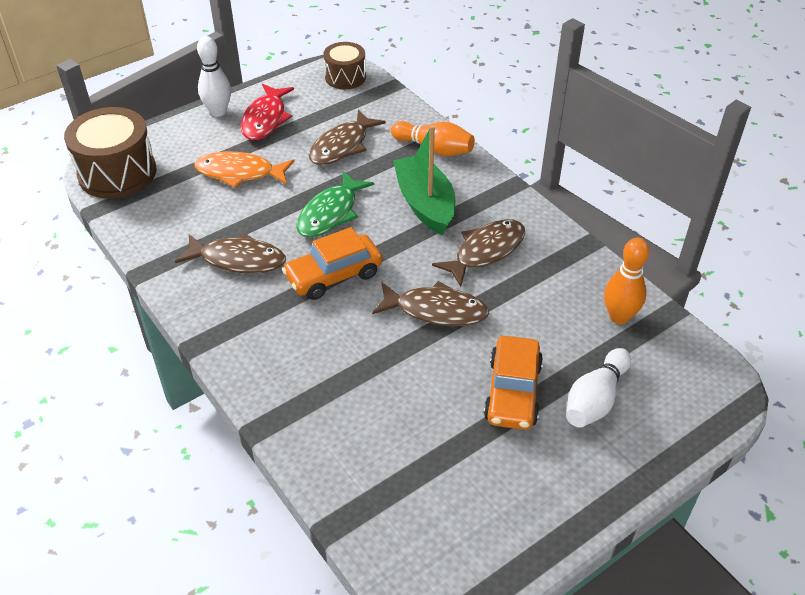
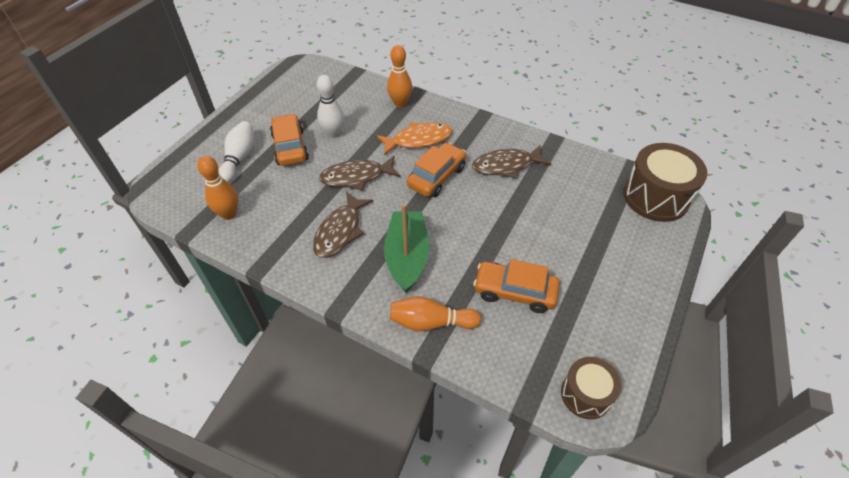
camera: 155 degrees right, 5 degrees up
orange fish [194,151,295,188] -> orange fish moved to [377,122,452,155]
white bowling pin [197,36,231,117] -> white bowling pin moved to [317,75,344,138]
red fish [241,84,294,140] -> none
green fish [296,171,374,238] -> none
brown fish [309,110,386,165] -> orange car [473,259,560,313]
green boat [393,125,455,235] -> green boat turned 135 degrees counterclockwise [384,204,429,293]
none -> orange bowling pin [387,45,412,108]

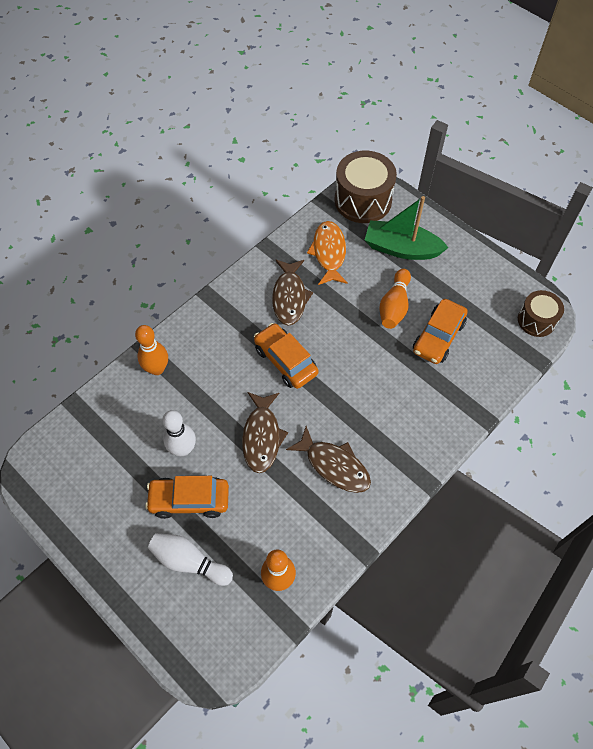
camera: 75 degrees left, 10 degrees up
orange fish [377,122,452,155] -> orange fish moved to [307,221,348,285]
green boat [384,204,429,293] -> green boat moved to [365,196,449,260]
orange bowling pin [390,296,481,331] -> orange bowling pin moved to [379,269,411,329]

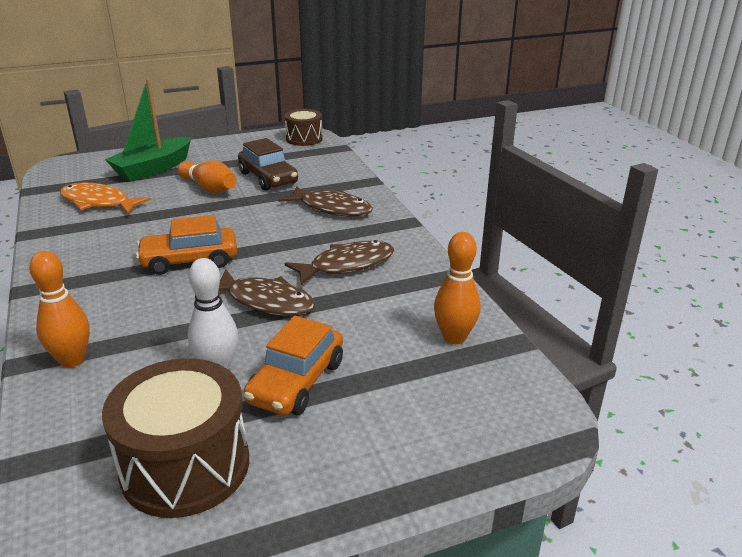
camera: 65 degrees left, 30 degrees down
white bowling pin [148,533,233,586] -> none
brown fish [272,260,313,326] -> brown fish moved to [278,186,373,217]
brown drum [335,151,397,223] -> brown drum moved to [102,358,249,518]
orange car [413,299,468,364] -> brown car [238,138,298,191]

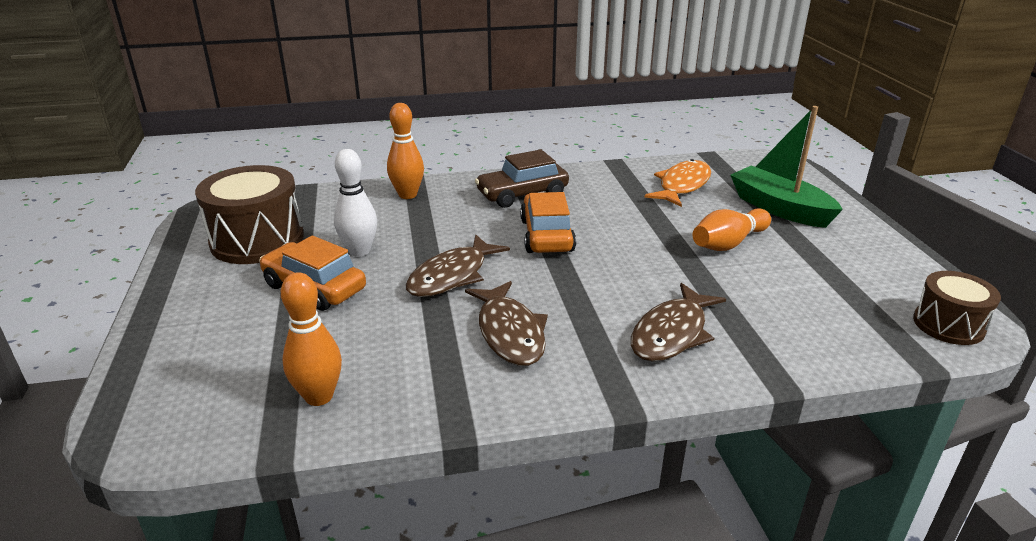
camera: 100 degrees right, 0 degrees up
brown car [238,138,298,191] -> brown car moved to [475,150,569,208]

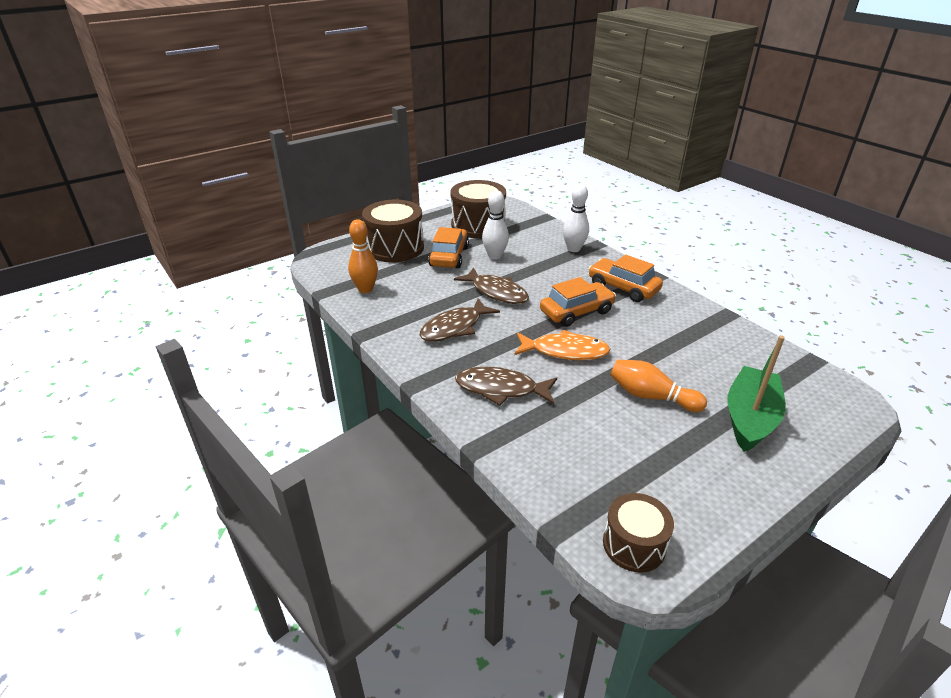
camera: 65 degrees right, 5 degrees up
orange bowling pin [387,103,424,199] -> white bowling pin [563,184,589,252]
brown fish [406,235,510,297] -> brown fish turned 150 degrees counterclockwise [454,267,529,304]
brown car [475,150,569,208] -> orange car [588,255,663,302]
orange fish [644,159,711,207] -> orange fish moved to [514,330,611,360]
none -> brown drum [362,200,424,262]

